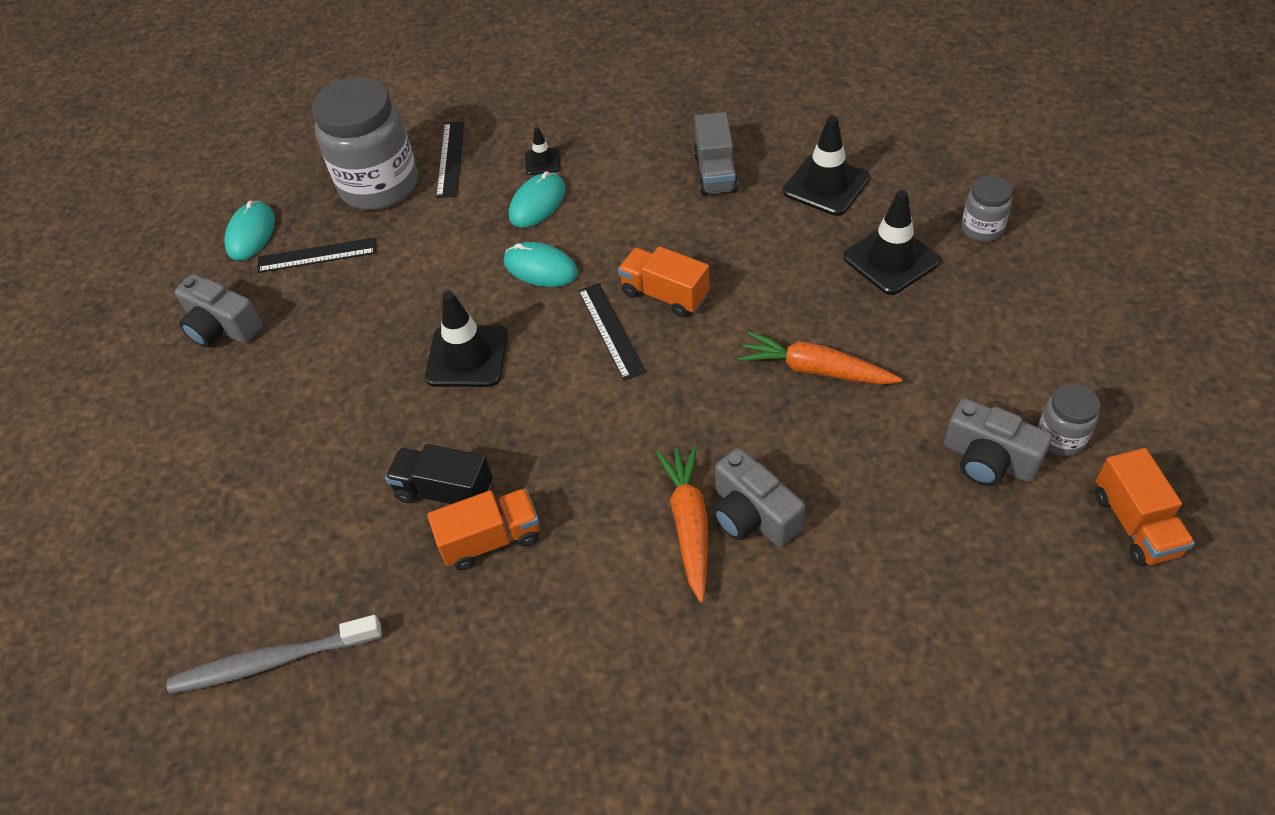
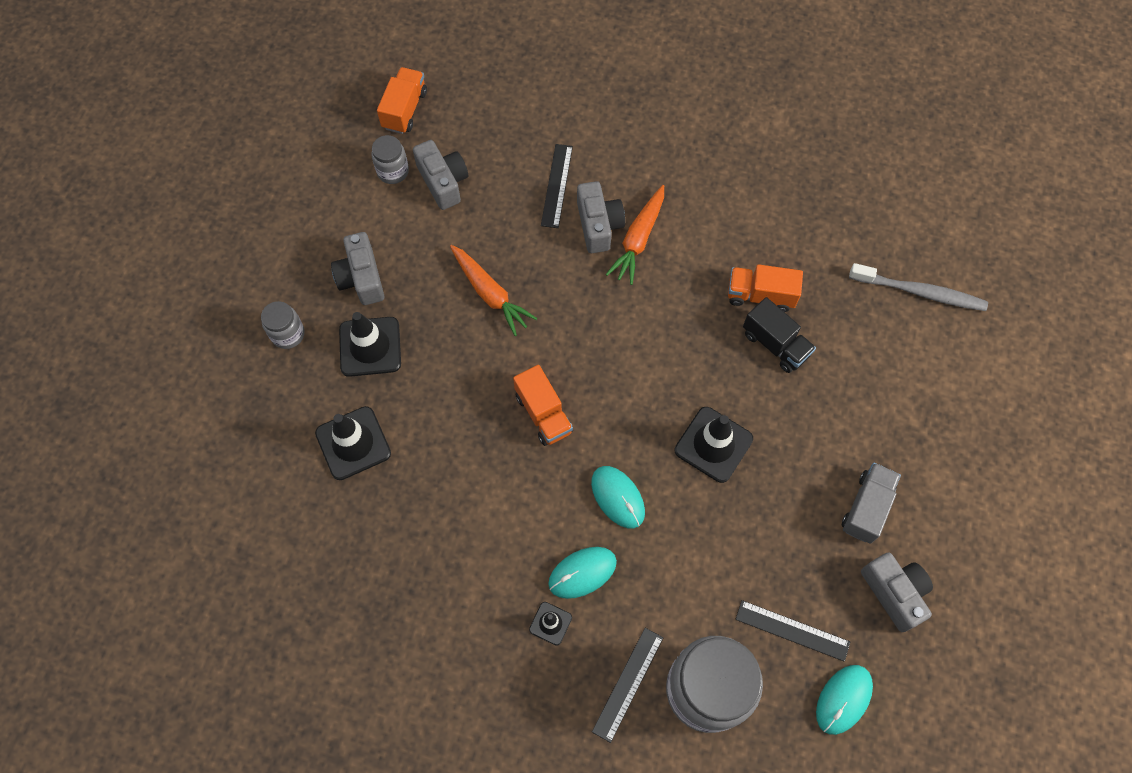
camera: 155 degrees left, 15 degrees up
black ruler [578,283,646,380] -> black ruler moved to [541,144,573,228]
grey truck [694,112,738,196] -> grey truck moved to [842,463,901,544]
none -> grey camera [331,232,384,305]

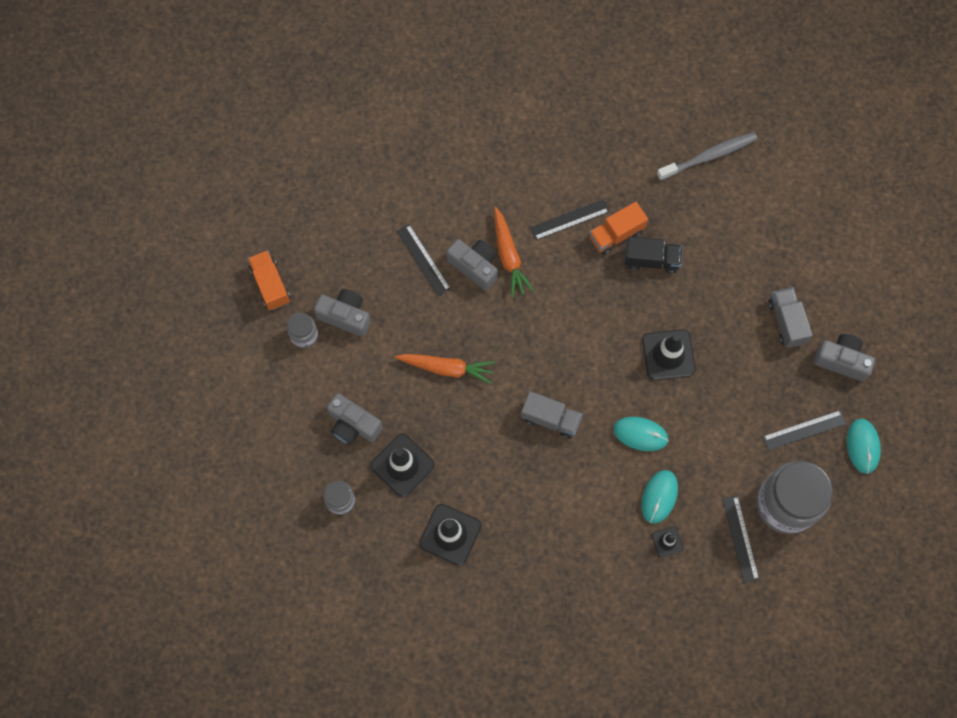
camera: 40 degrees left, 5 degrees up
orange truck [513,365,573,446] -> grey truck [521,391,583,439]
none -> black ruler [530,199,610,240]

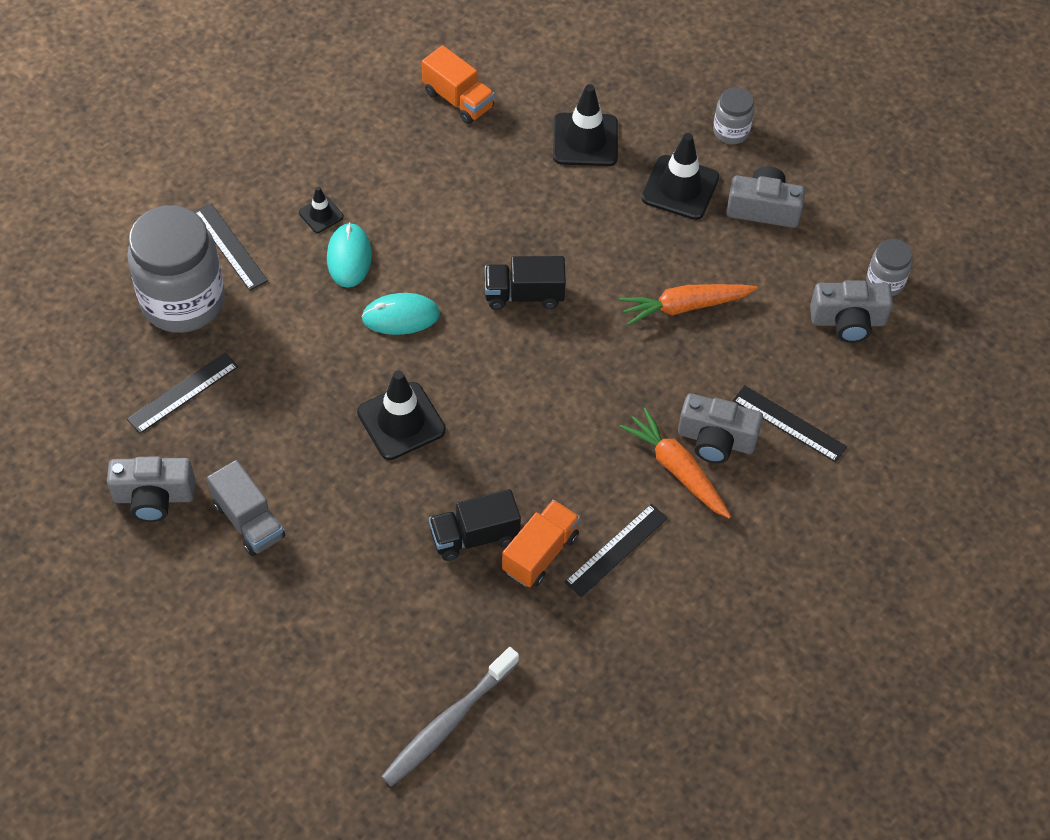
camera: 155 degrees right, 15 degrees down
orange truck [248,250,290,310] -> orange truck moved to [422,45,495,124]
grey truck [521,391,583,439] -> black truck [485,256,566,310]
turquoise mouse [847,419,881,474] -> none

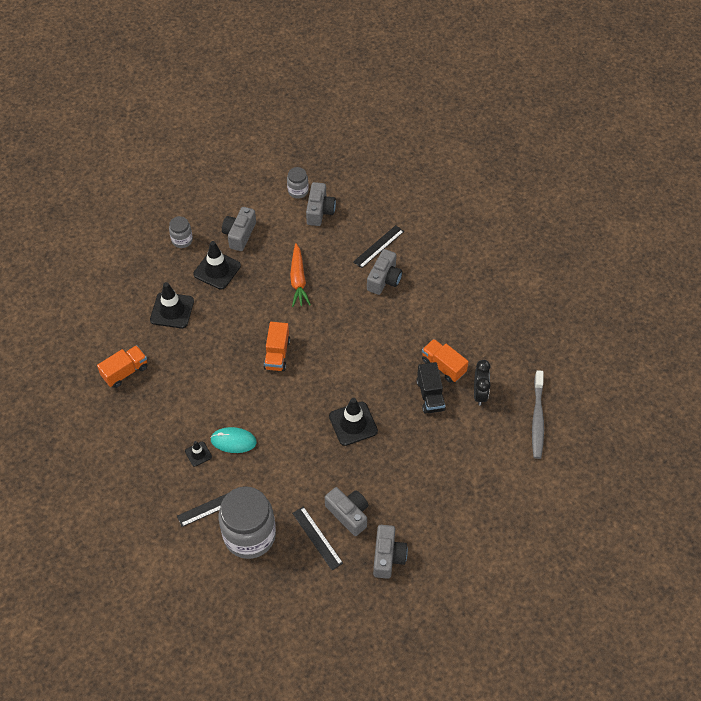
camera: 80 degrees left, 0 degrees up
grey truck [207,460,285,556] -> none
turquoise mouse [361,293,440,335] -> none
grey toothbrush [381,647,519,787] -> grey toothbrush turned 45 degrees clockwise [532,370,544,459]
black truck [485,256,566,310] -> orange truck [263,322,290,371]
black ruler [564,504,668,597] -> none
orange carrot [620,408,731,518] -> none
none -> grey camera [325,487,368,536]
none -> black clock [474,360,491,406]

